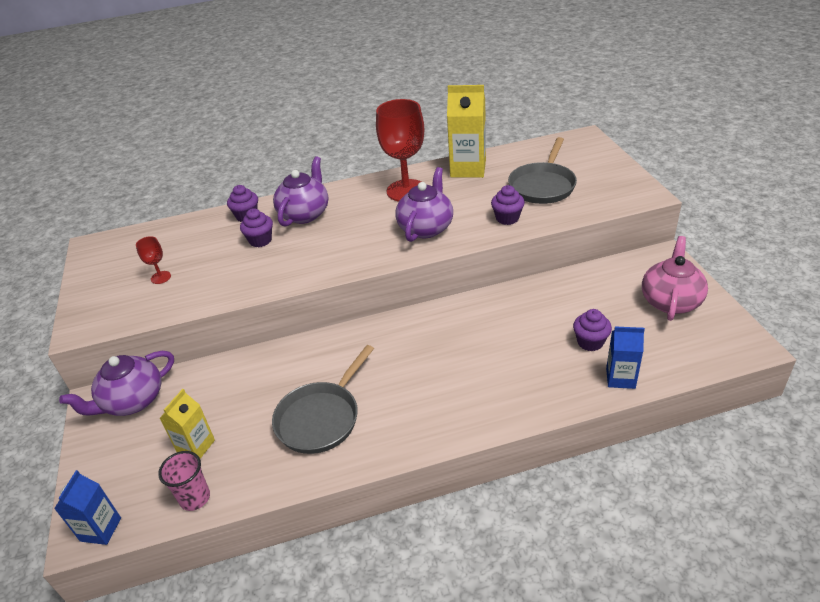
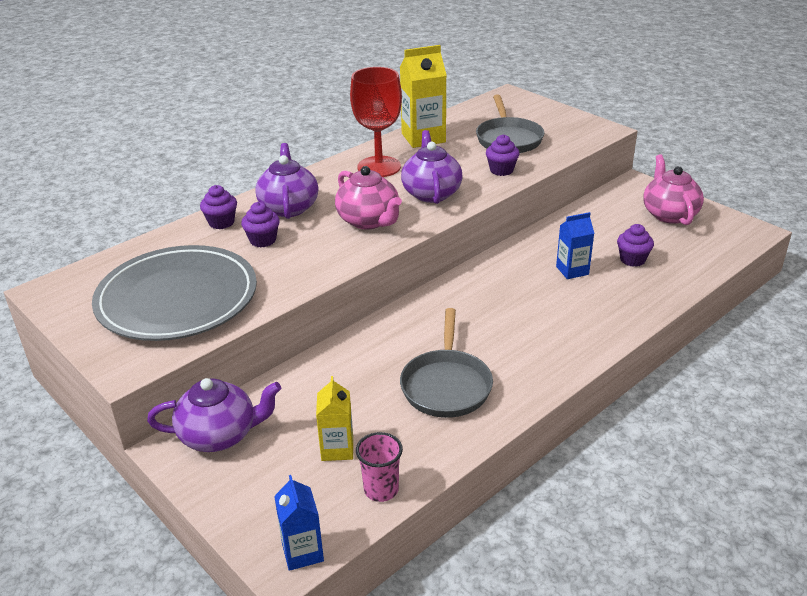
camera: 30 degrees left, 5 degrees down
purple teapot [59,351,174,416] -> purple teapot turned 120 degrees counterclockwise [147,378,281,452]
red goblet [136,236,171,284] -> grey plate [92,245,257,341]
blue carton [606,326,645,389] -> blue carton moved to [556,212,594,279]
none -> pink teapot [335,166,402,230]

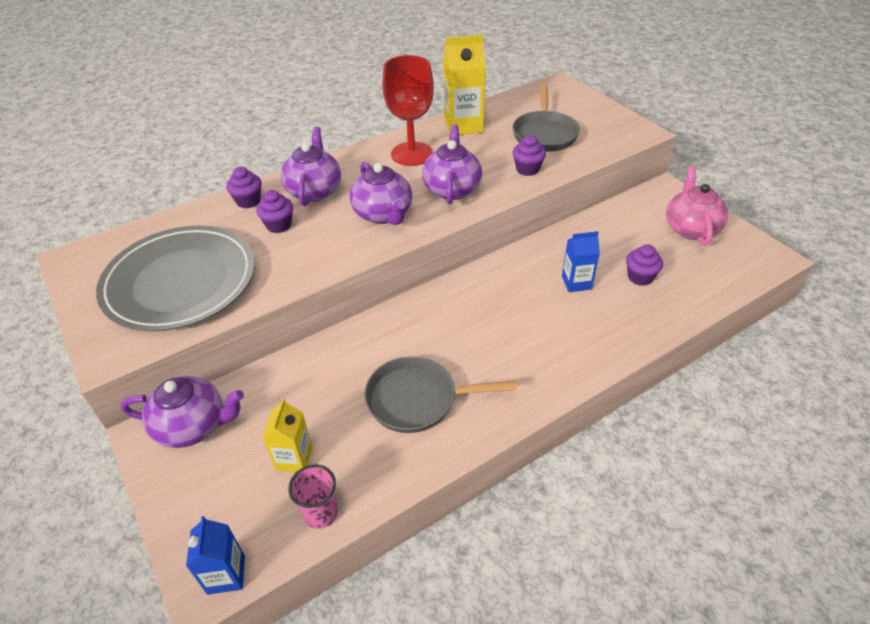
camera: 10 degrees right, 10 degrees up
pink teapot [335,166,402,230] -> purple teapot [350,162,412,225]
grey pan [400,308,493,418] -> grey pan turned 75 degrees clockwise [364,356,517,433]

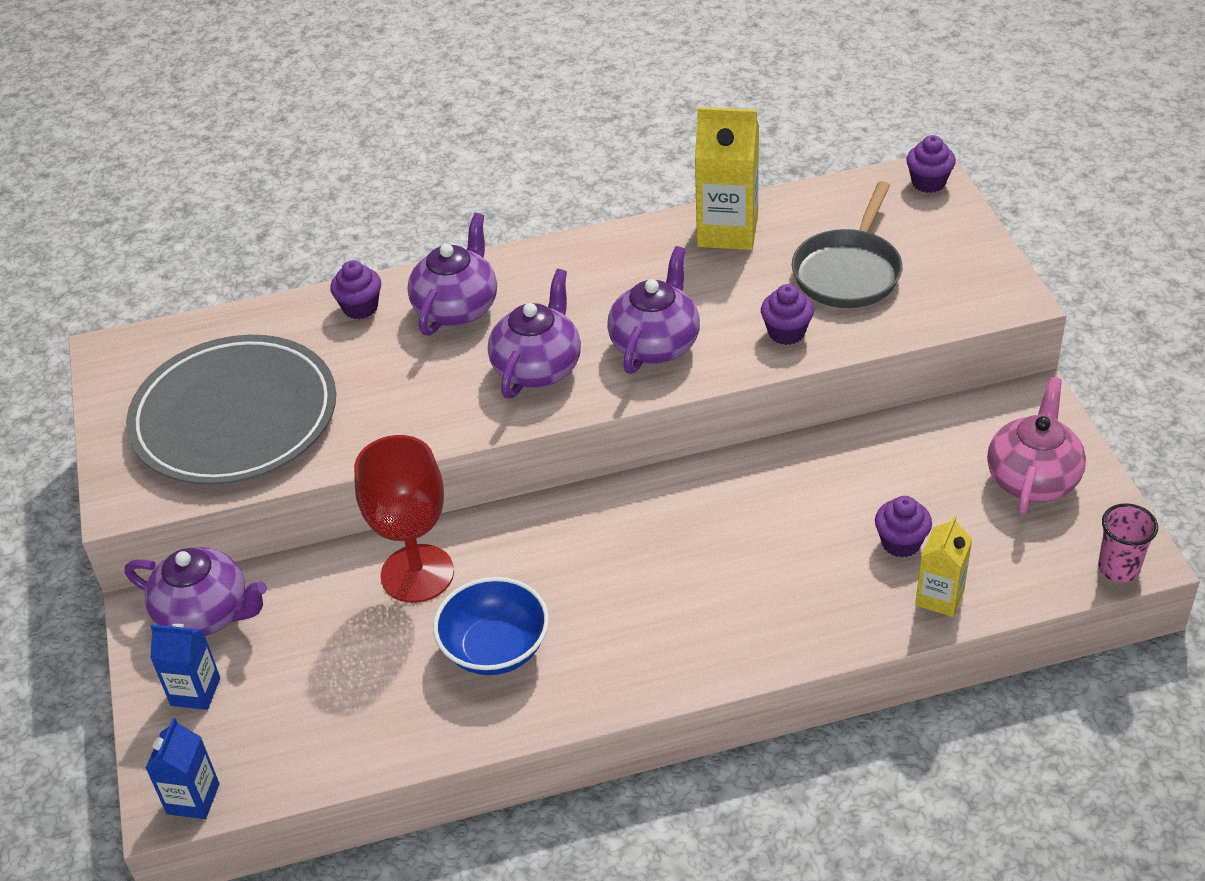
camera: 20 degrees right, 0 degrees up
purple cupcake [256,190,293,233] -> purple cupcake moved to [906,135,956,193]
yellow carton [262,398,313,472] -> yellow carton moved to [915,515,972,617]
pink cup [288,464,338,529] -> pink cup moved to [1098,503,1158,583]
purple teapot [350,162,412,225] -> purple teapot turned 150 degrees counterclockwise [488,269,581,399]
grey pan [364,356,517,433] -> blue bowl [433,577,549,675]
red goblet [382,55,434,166] -> red goblet moved to [354,435,454,603]
blue carton [562,231,600,292] -> blue carton moved to [150,624,220,710]

